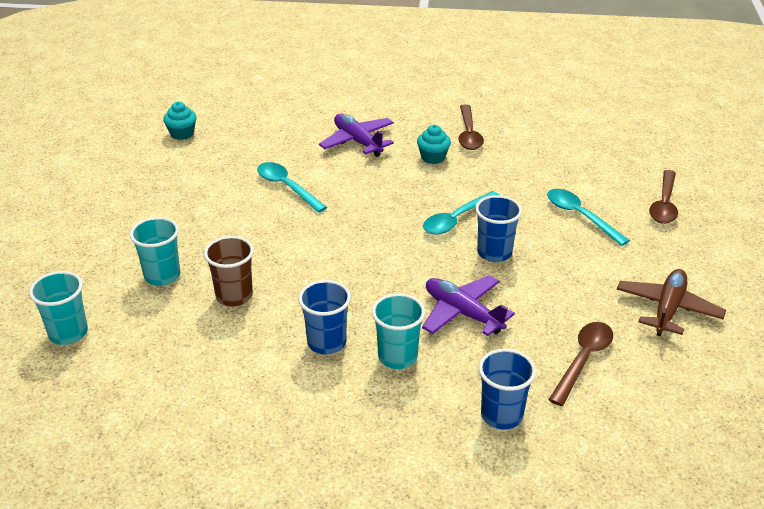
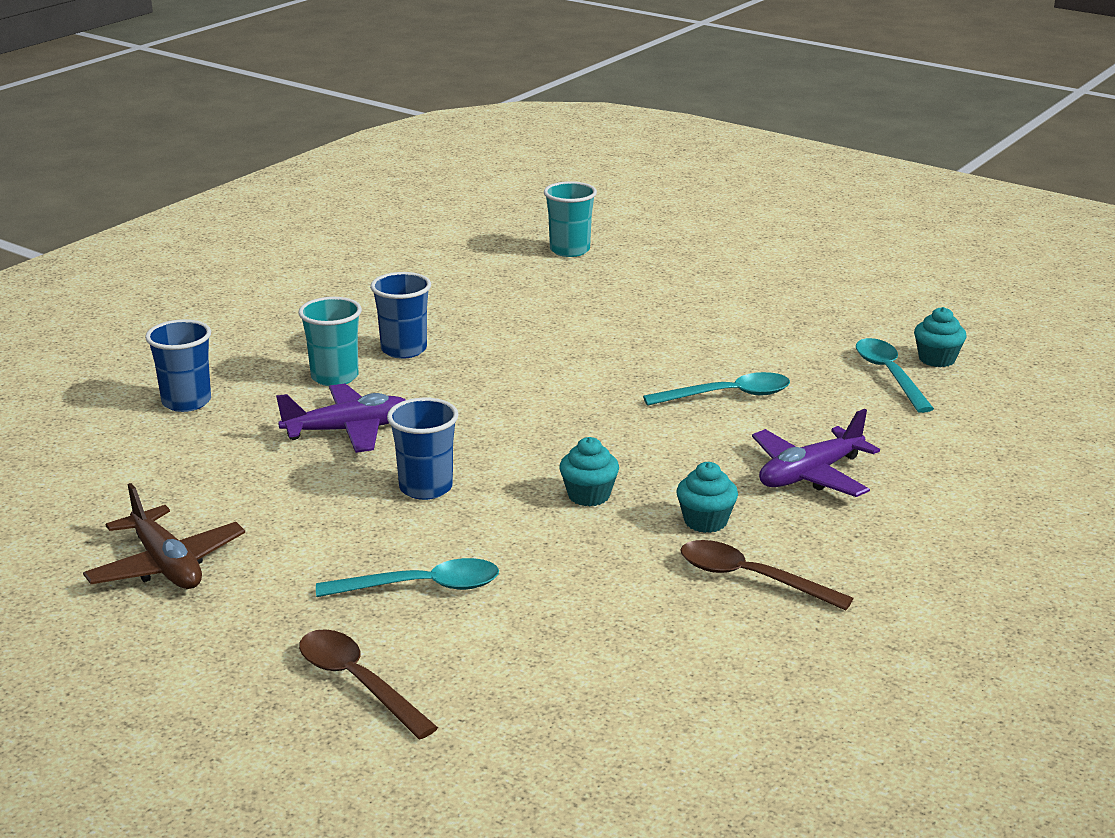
camera: 120 degrees right, 10 degrees down
turquoise cup [130,217,180,286] -> none
brown cup [204,236,254,307] -> none
purple plane [319,114,394,157] -> purple plane turned 150 degrees clockwise [752,409,880,497]
turquoise spoon [423,191,499,235] -> turquoise spoon moved to [856,338,934,413]
brown spoon [548,322,613,406] -> none
none -> turquoise cupcake [559,437,619,506]

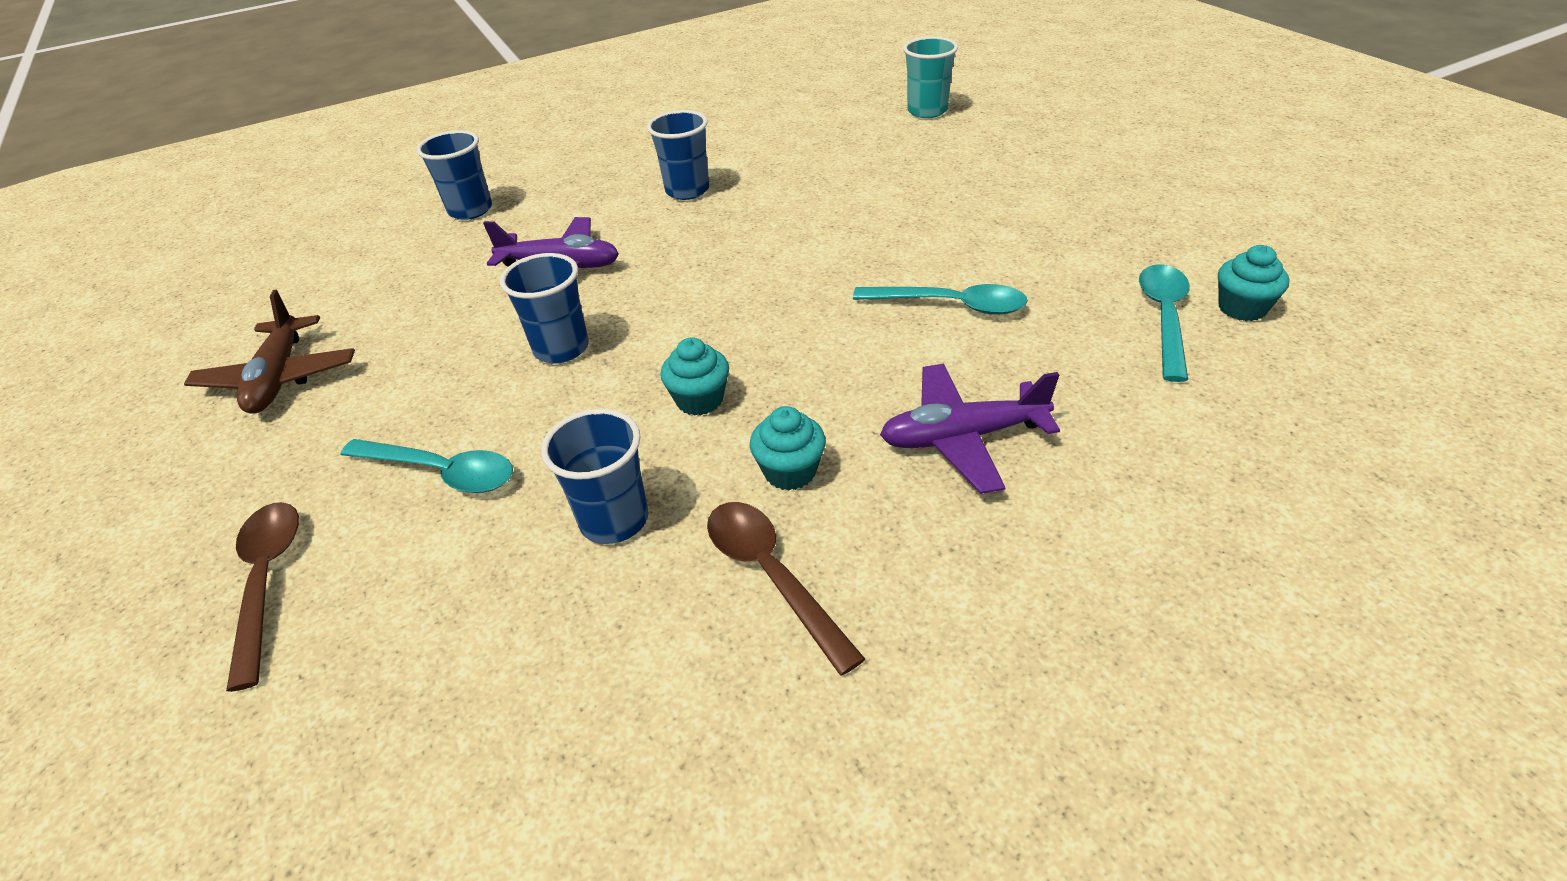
camera: 30 degrees right, 15 degrees up
turquoise cup [299,297,362,386] -> none
none -> blue cup [541,409,648,544]

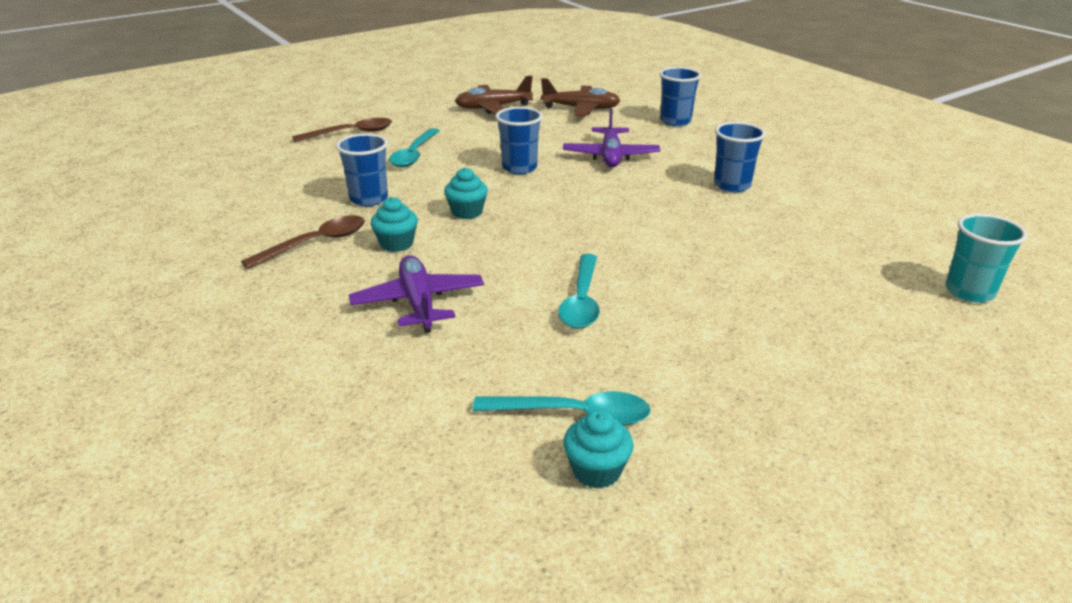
camera: 80 degrees right, 10 degrees down
none -> brown plane [541,78,620,116]

